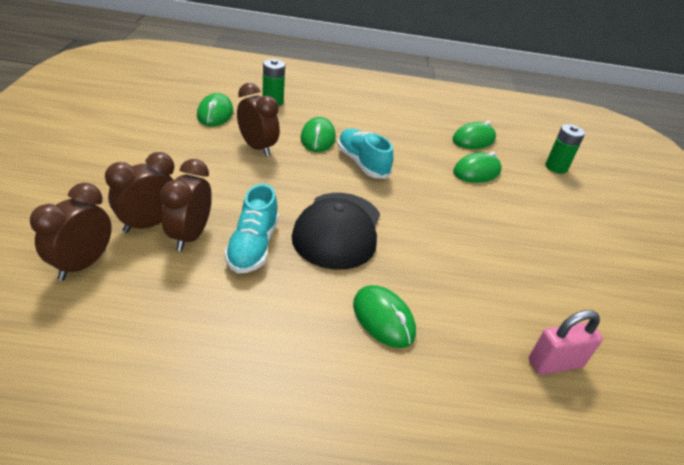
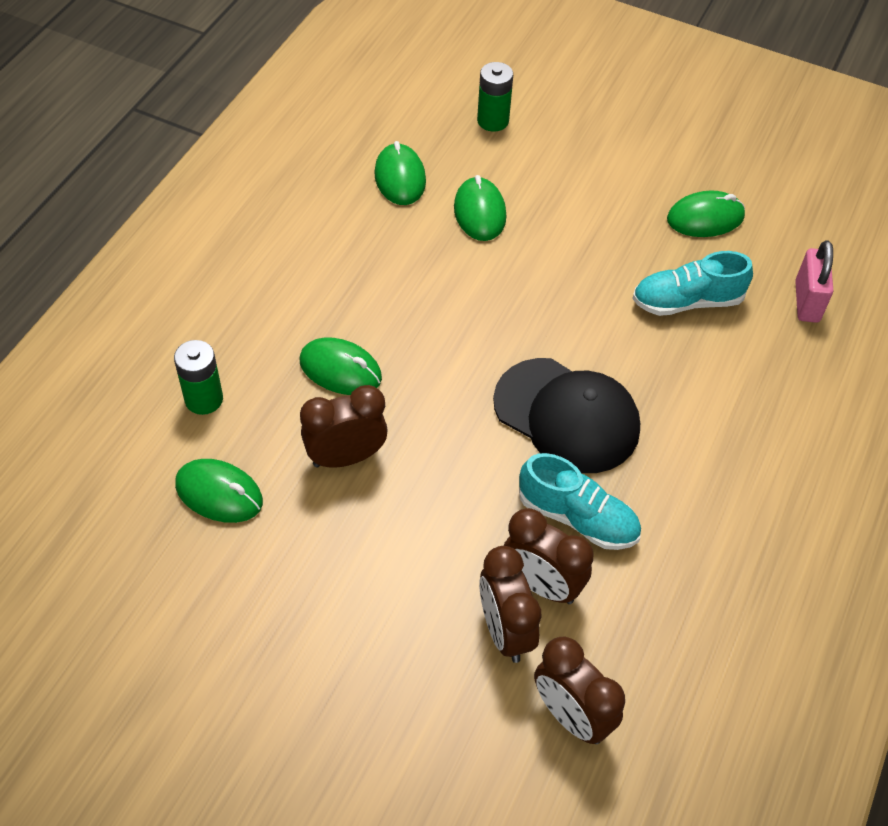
camera: 65 degrees left, 15 degrees up
turquoise shoe [338,129,393,179] -> turquoise shoe moved to [632,251,753,316]
green mouse [353,285,416,348] -> green mouse moved to [667,190,745,237]

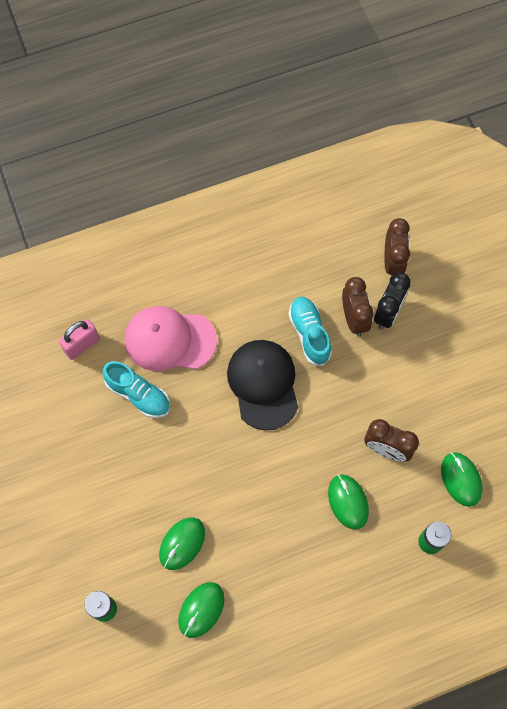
camera: 135 degrees left, 15 degrees up
brown clock [479,546,541,663] -> black clock [374,272,411,330]
green mouse [667,190,745,237] -> none
none -> pink cap [125,306,217,371]

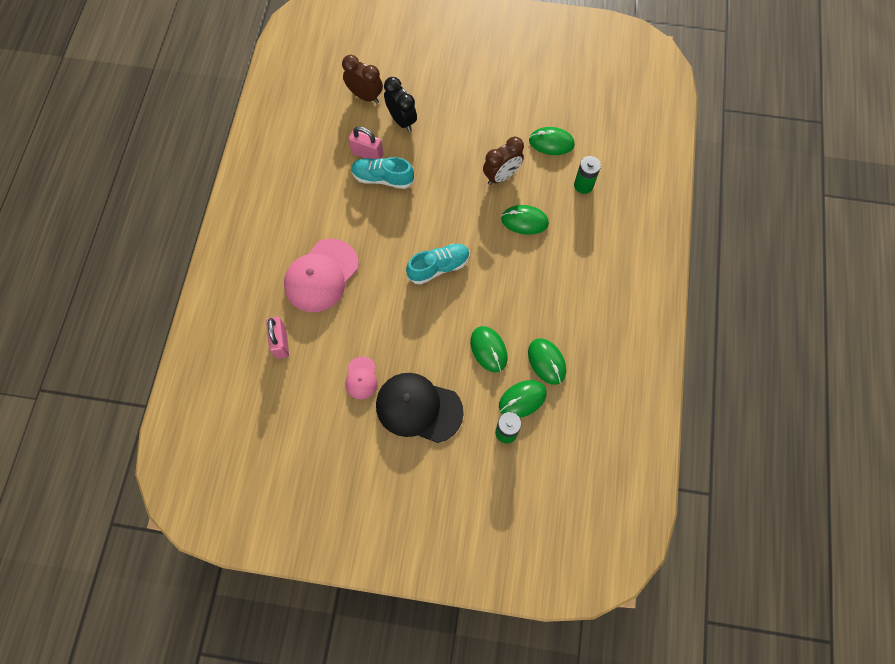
camera: 60 degrees left, 0 degrees up
turquoise shoe [102,361,170,418] -> turquoise shoe moved to [406,244,470,285]
black cap [227,340,298,430] -> black cap moved to [376,373,464,443]
brown clock [342,277,374,337] -> none
none -> pink cap [346,357,378,399]
none -> pink padlock [349,126,383,159]
none -> green mouse [499,380,547,418]

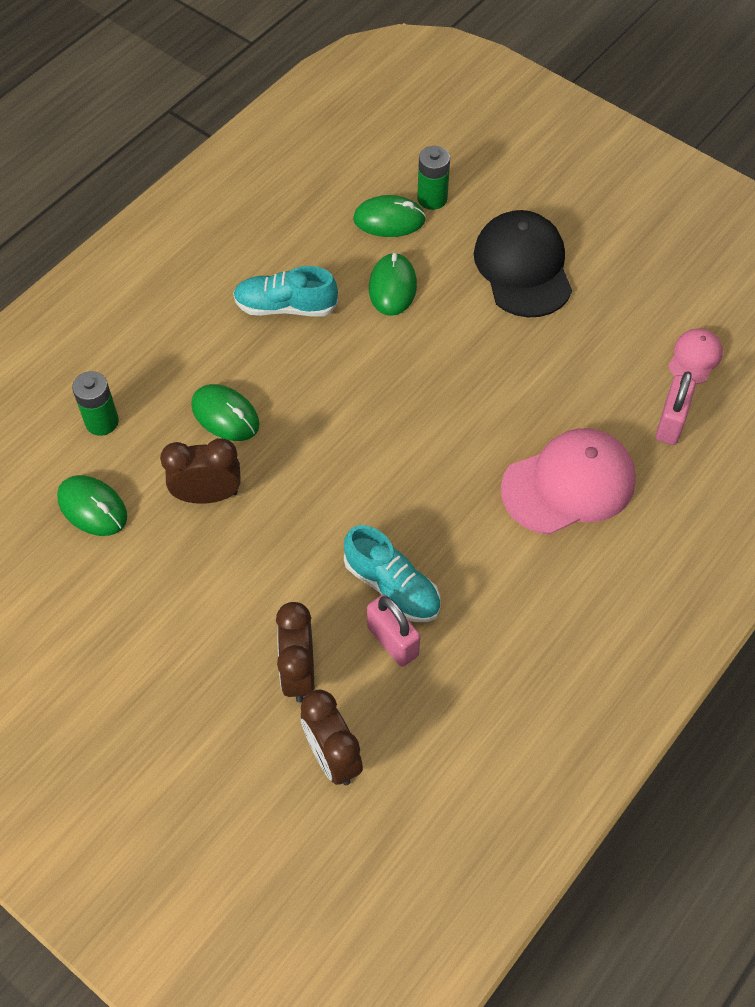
camera: 150 degrees left, 10 degrees down
pink cap [346,357,378,399] -> pink cap moved to [668,329,723,384]
black cap [376,373,464,443] -> black cap turned 150 degrees counterclockwise [474,210,572,317]
black clock [384,77,417,132] -> brown clock [276,602,314,703]
turquoise shoe [406,244,470,285] -> turquoise shoe moved to [233,266,338,317]
green mouse [528,338,566,385] -> none

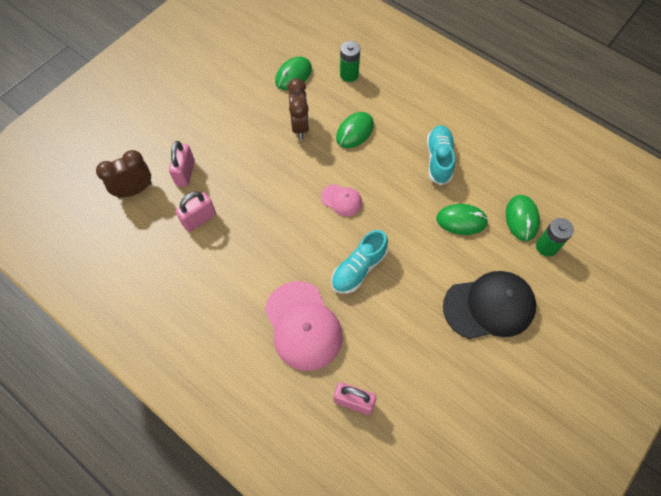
camera: 90 degrees right, 5 degrees up
brown clock [276,602,314,703] -> pink padlock [169,141,195,187]
turquoise shoe [344,525,440,622] -> turquoise shoe moved to [332,230,388,294]
pink cap [668,329,723,384] -> pink cap moved to [321,184,362,217]

